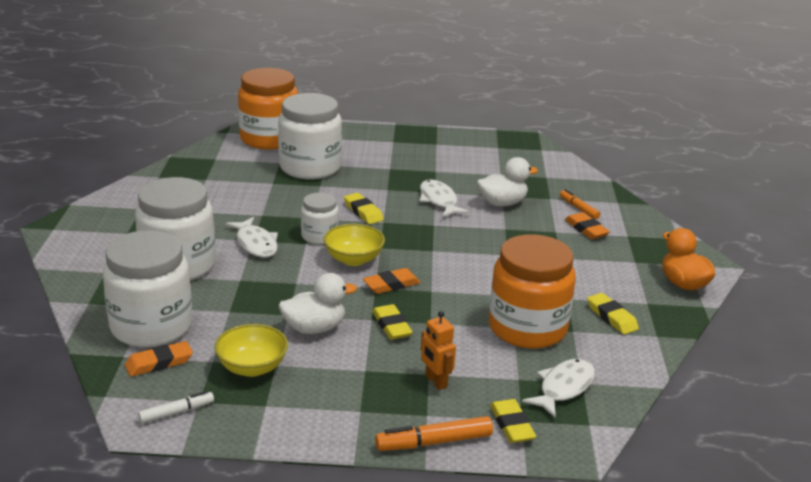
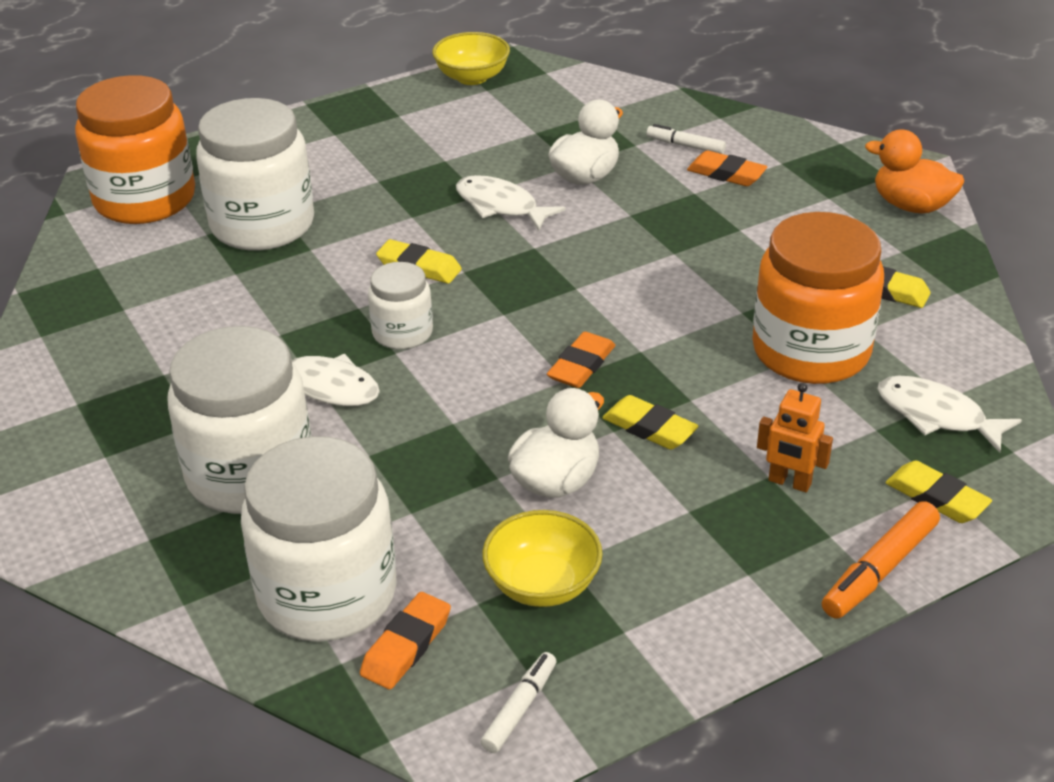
camera: 30 degrees left, 10 degrees up
yellow bowl [323,224,385,266] -> yellow bowl moved to [432,32,510,85]
white fish [522,359,595,418] -> white fish turned 60 degrees counterclockwise [877,376,1022,453]
orange marker [560,189,600,219] -> white marker [646,124,726,154]

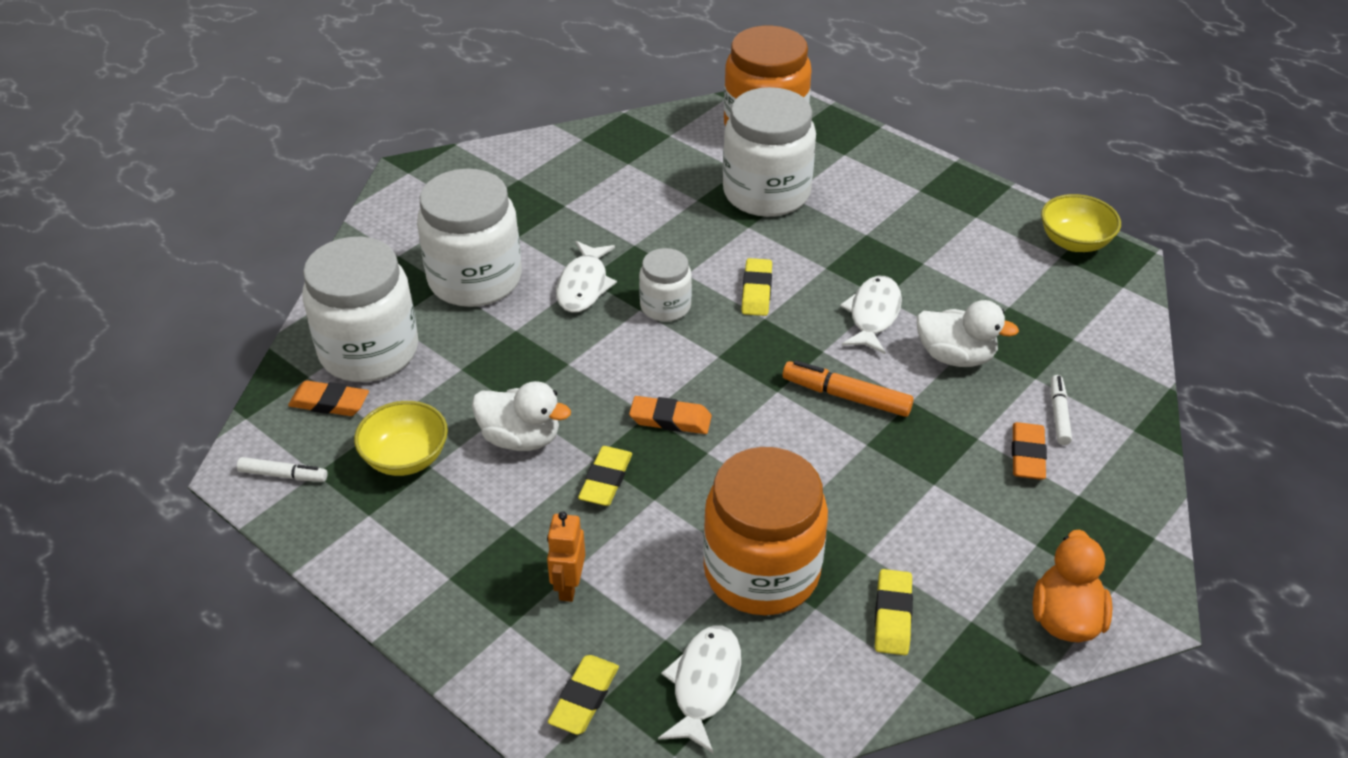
camera: 70 degrees right, 5 degrees up
orange marker [822,501,940,619] -> orange marker moved to [783,360,914,417]

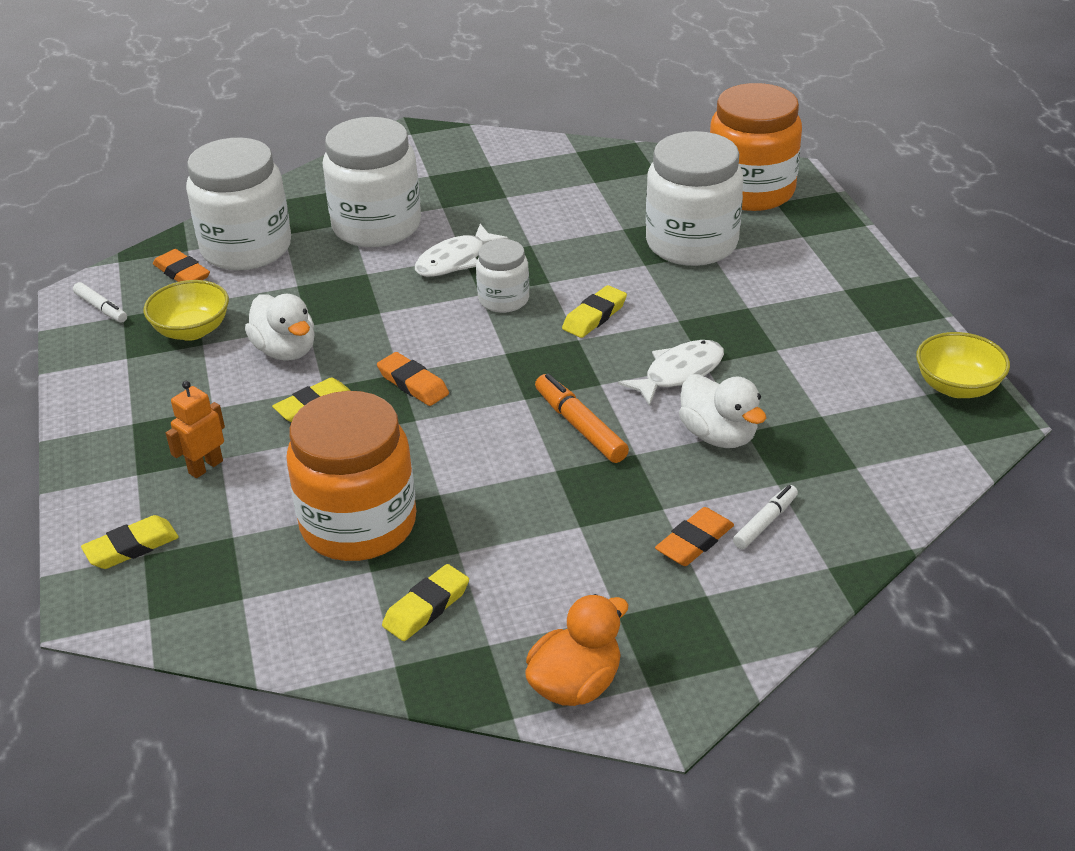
camera: 35 degrees right, 5 degrees down
white fish [658,626,741,753] -> none

